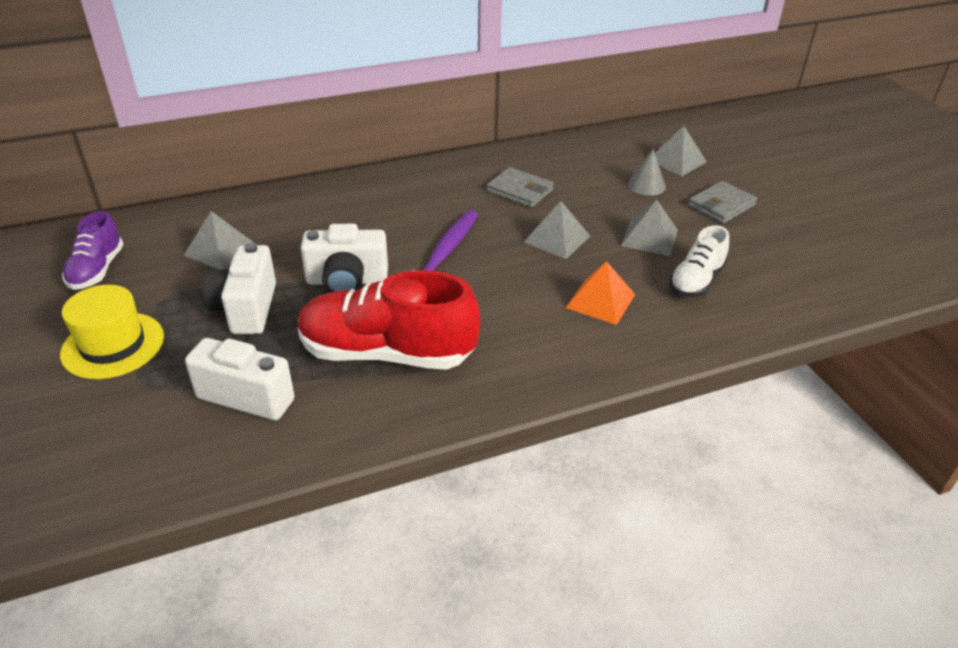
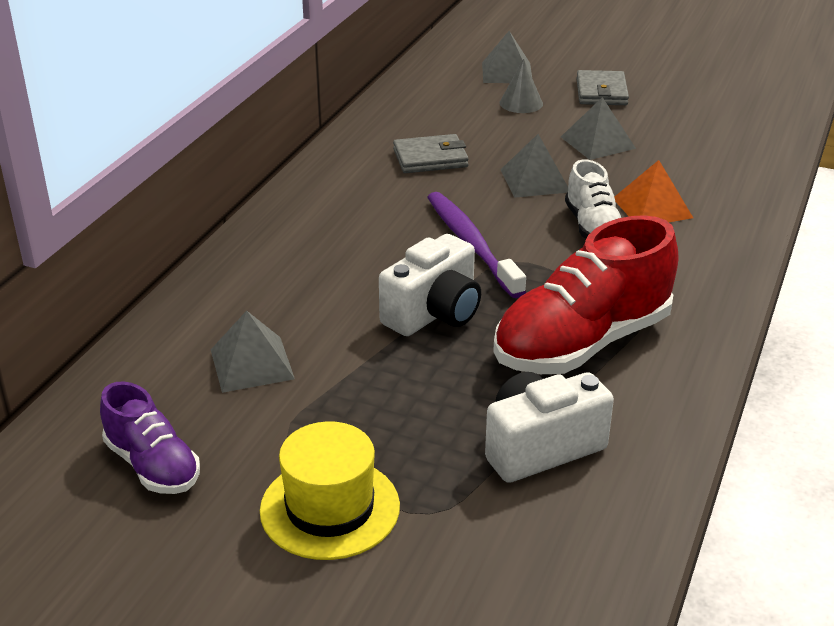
camera: 45 degrees left, 5 degrees down
white camera [203,243,276,334] -> none
white shoe [669,225,729,297] -> white shoe moved to [565,159,622,239]

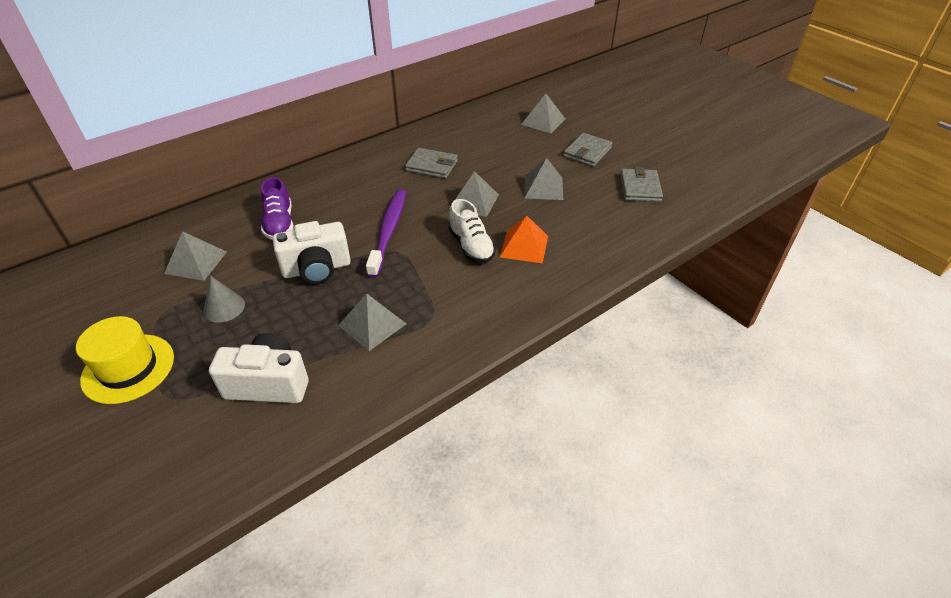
camera: 30 degrees right, 10 degrees up
purple shoe [100,381,200,494] -> purple shoe moved to [261,177,294,240]
red shoe [493,215,678,374] -> grey pyramid [338,294,406,351]
grey cone [500,59,543,113] -> grey cone moved to [203,276,245,323]
white shoe [565,159,622,239] -> white shoe turned 45 degrees counterclockwise [448,199,496,263]
none -> grey wallet [620,167,663,202]

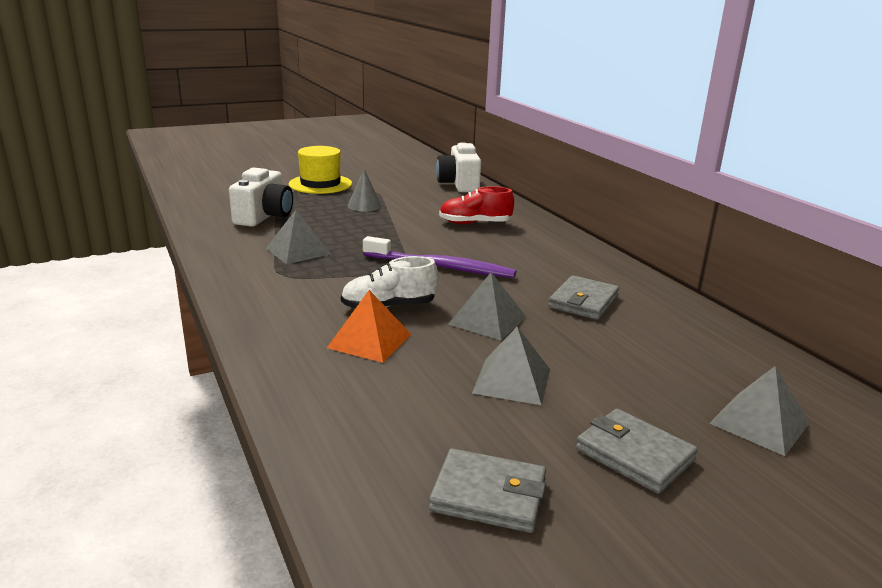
camera: 100 degrees right, 20 degrees down
grey pyramid [164,231,227,281] -> none
purple shoe [261,177,294,240] -> red shoe [439,186,514,224]
white camera [273,221,351,284] -> white camera moved to [436,142,481,192]

